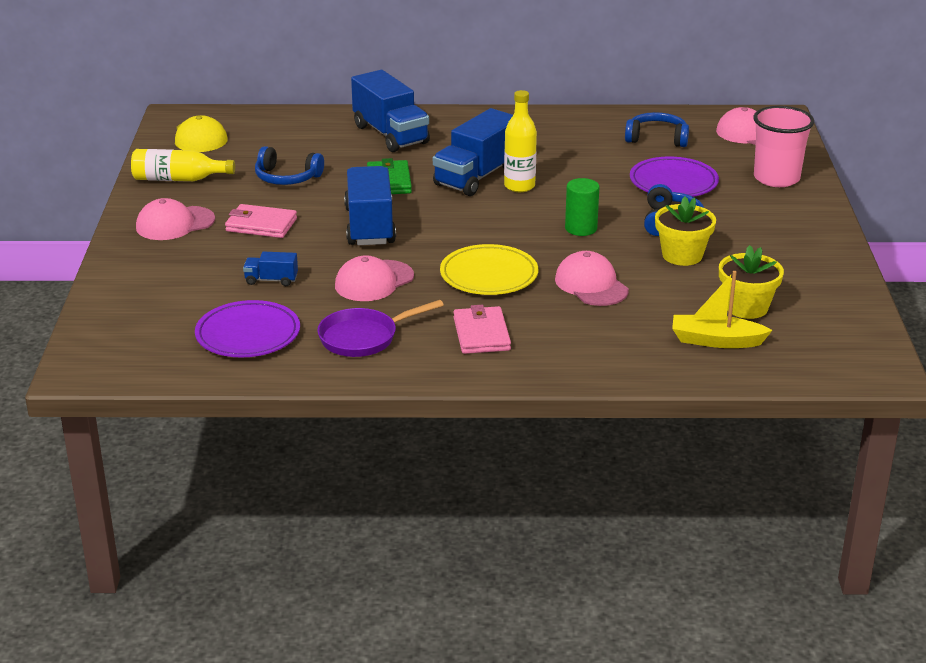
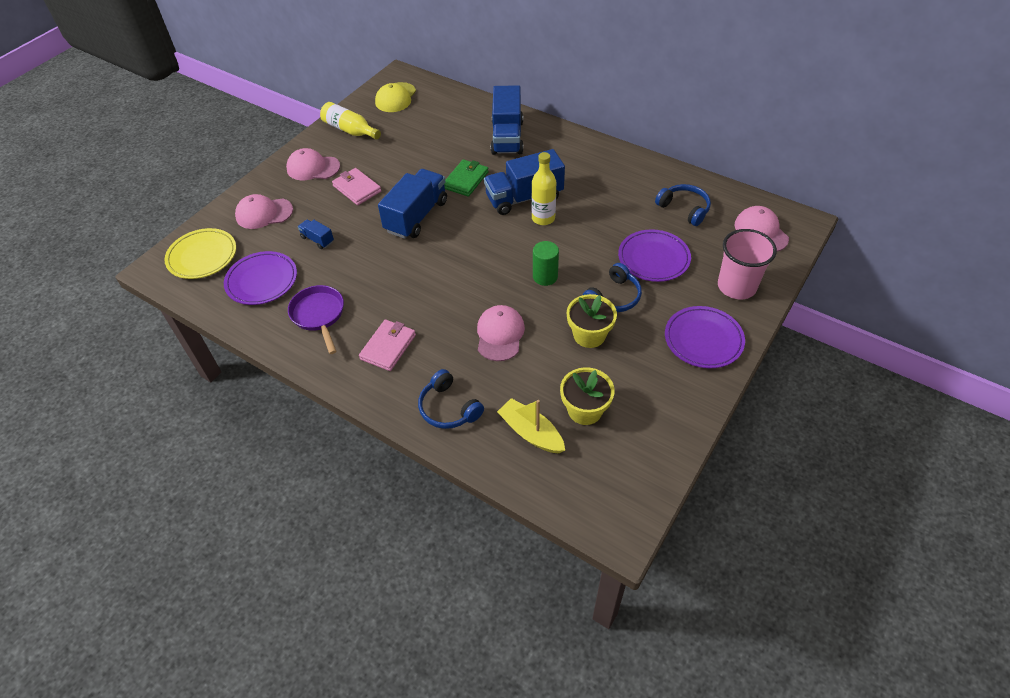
camera: 35 degrees right, 20 degrees up
blue headphones [255,146,324,185] -> blue headphones moved to [418,369,484,429]
purple pan [317,300,444,357] -> purple pan turned 60 degrees clockwise [288,285,344,354]
pink cap [335,255,414,301] -> pink cap moved to [235,194,293,229]
yellow plate [440,244,538,295] -> yellow plate moved to [164,228,236,279]
none -> purple plate [665,306,745,368]

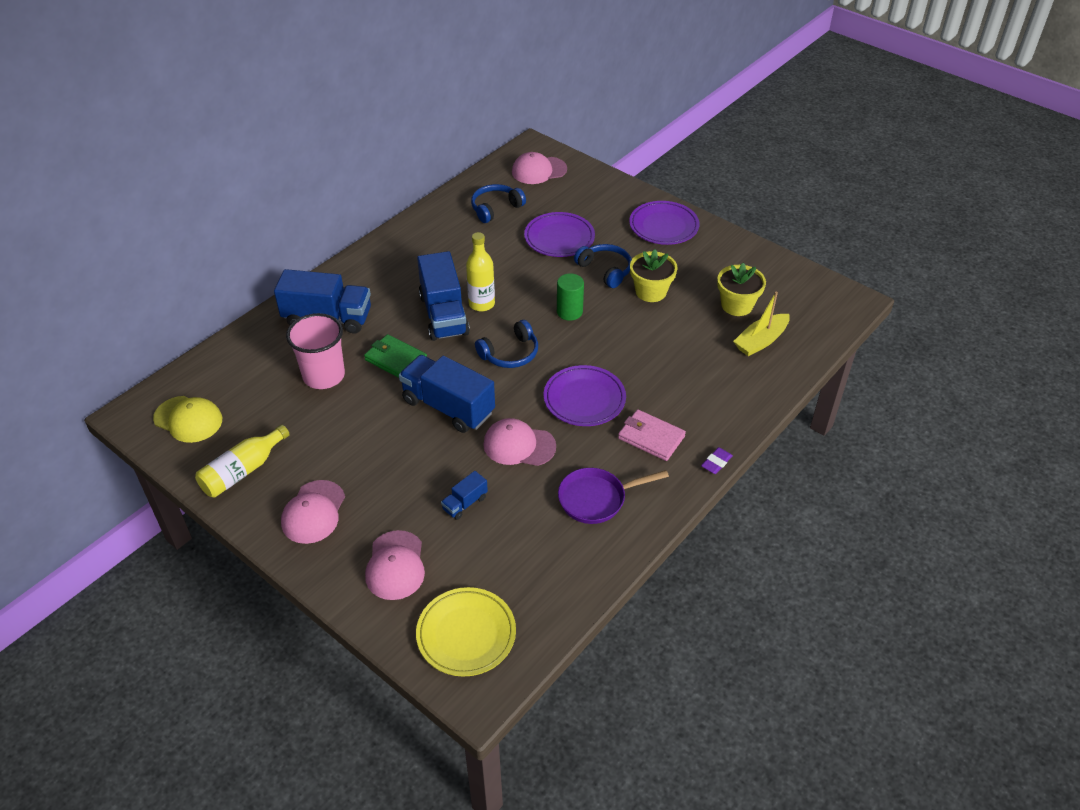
camera: 85 degrees left, 5 degrees down
purple plate [224,251,297,305] -> purple plate moved to [544,365,626,426]
pink wallet [332,168,381,205] -> none
blue headphones [418,369,484,429] -> blue headphones moved to [475,320,538,368]
pink cap [477,305,525,361] -> pink cap moved to [483,418,556,466]
pink cup [718,229,777,299] -> pink cup moved to [286,313,345,389]
none -> purple eraser [701,447,733,474]

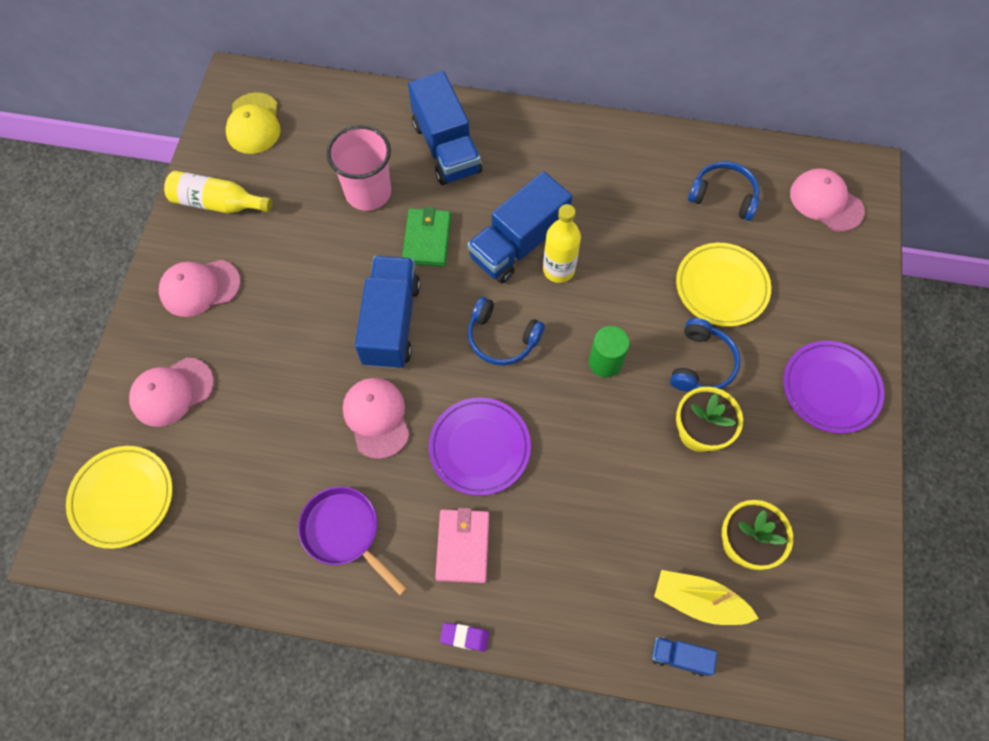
camera: 60 degrees right, 20 degrees up
blue truck [441,471,488,520] -> blue truck moved to [652,637,717,677]
purple plate [524,212,595,257] -> yellow plate [676,243,771,327]

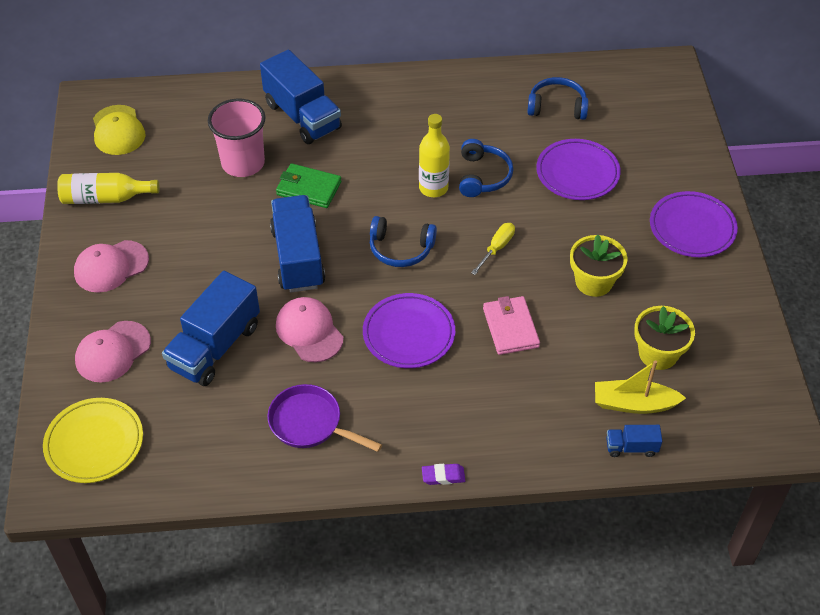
camera: 15 degrees left, 15 degrees down
green wallet [402,207,451,267] -> green wallet turned 60 degrees counterclockwise [276,163,342,208]
pink wallet [435,508,489,583] -> pink wallet moved to [483,296,540,355]
blue truck [467,171,572,283] -> blue truck moved to [162,271,260,386]
green cylinder [589,326,629,378] -> yellow screwdriver [471,223,515,275]
blue headphones [670,318,741,392] -> blue headphones moved to [459,139,513,197]
yellow plate [676,243,771,327] -> purple plate [536,139,621,200]
pink cap [790,168,865,232] -> none

